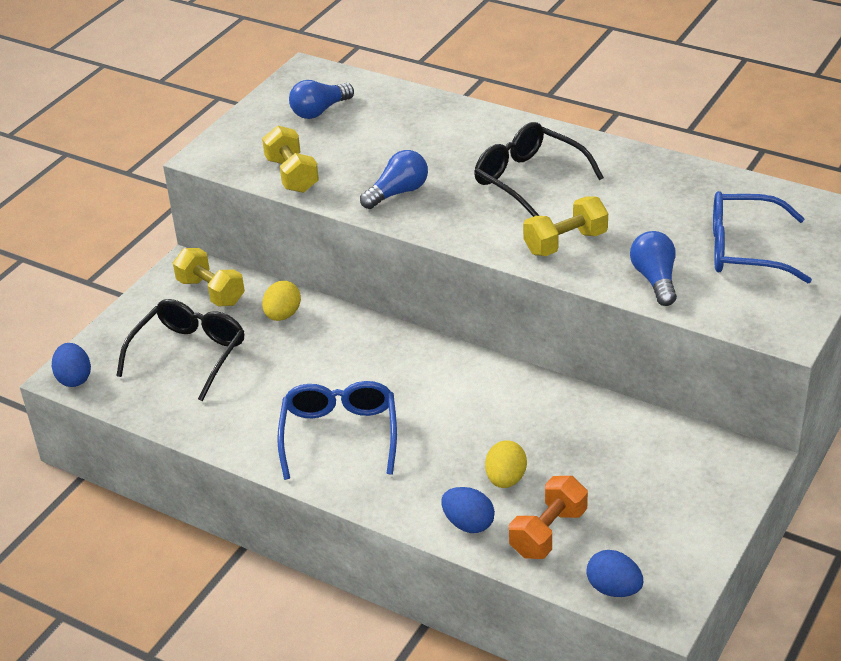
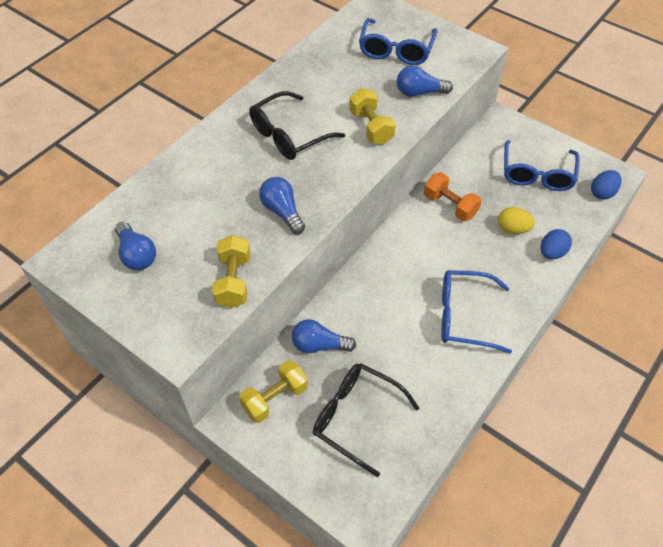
camera: 85 degrees left, 15 degrees up
blue egg [52,343,91,387] -> none
yellow dumbbell [262,125,319,193] -> yellow dumbbell turned 75 degrees counterclockwise [212,235,250,308]
yellow egg [262,281,301,321] -> blue light bulb [292,319,356,353]
orange dumbbell [509,476,588,559] -> orange dumbbell moved to [424,172,482,221]
none -> blue glasses [504,140,580,191]

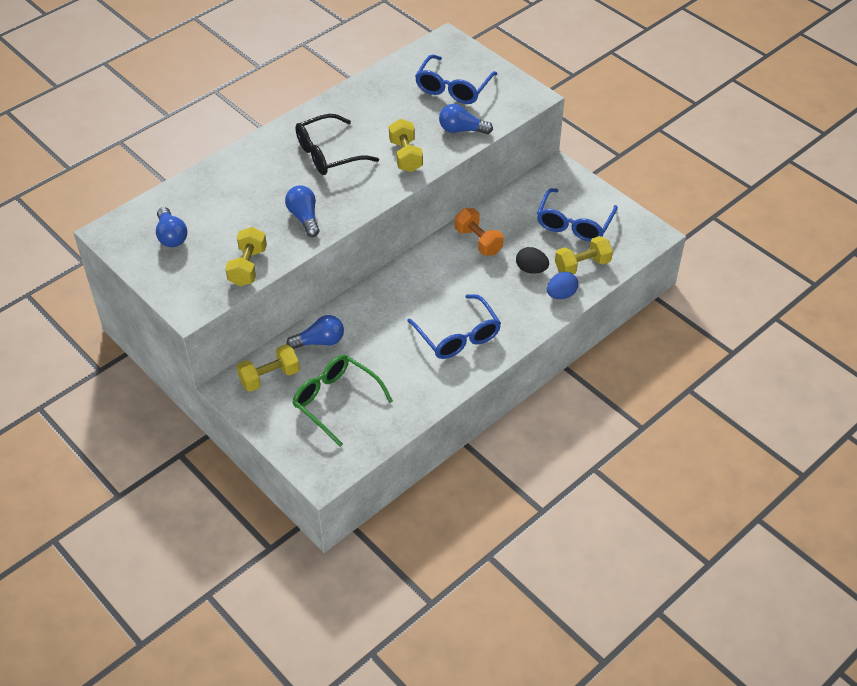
camera: 10 degrees right, 5 degrees down
blue light bulb [292,319,356,353] -> blue light bulb turned 150 degrees clockwise [287,315,344,349]
black glasses [313,363,419,477] -> green glasses [292,355,393,447]
blue glasses [441,270,512,354] -> blue glasses turned 135 degrees counterclockwise [407,294,501,359]
yellow egg [498,207,535,234] -> black egg [516,247,549,274]
blue egg [591,170,621,200] -> none
none -> yellow dumbbell [555,236,613,274]

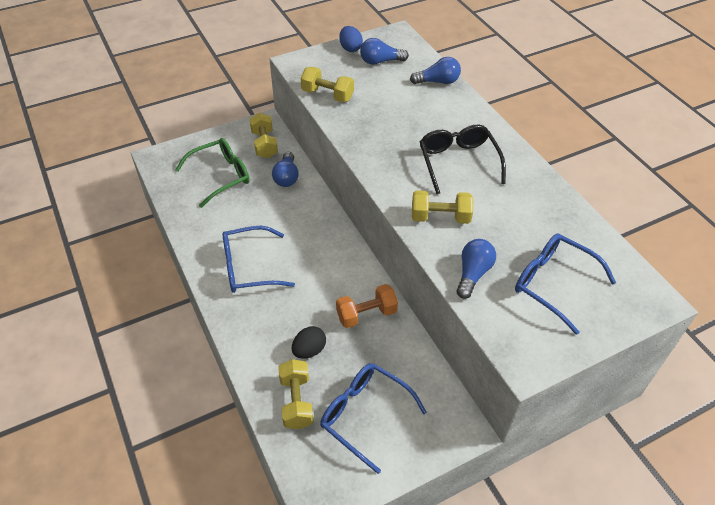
camera: 105 degrees right, 0 degrees up
blue light bulb [285,185,319,237] -> blue light bulb moved to [410,57,461,84]
blue egg [547,272,578,299] -> blue egg moved to [339,26,363,52]

